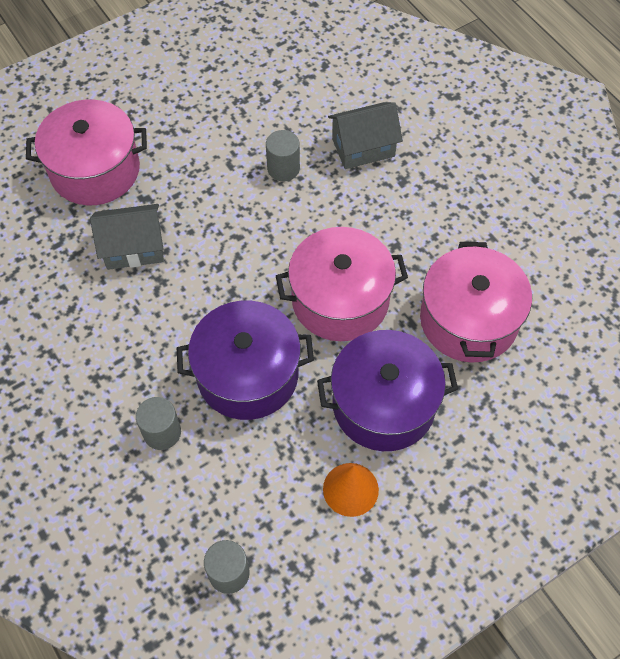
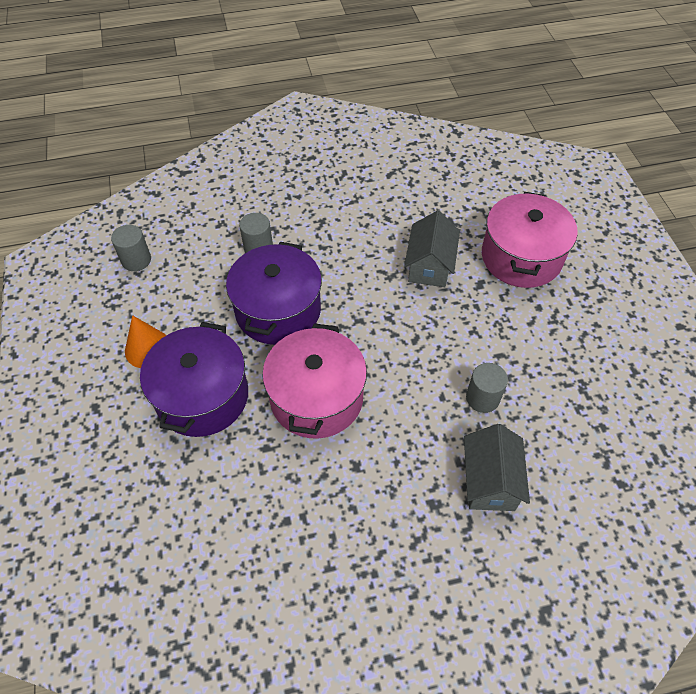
camera: 110 degrees right, 5 degrees down
pink pot [420,242,532,363] -> none

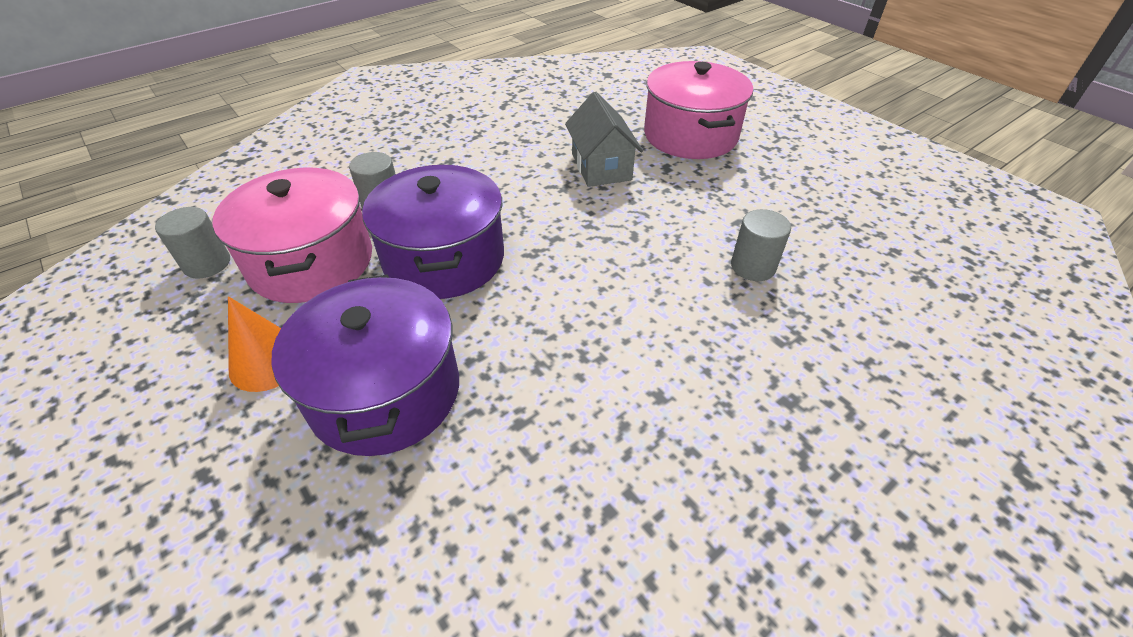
camera: 25 degrees left, 10 degrees down
pink pot [262,323,367,439] -> pink pot moved to [212,168,372,303]
grey house [464,424,530,511] -> none

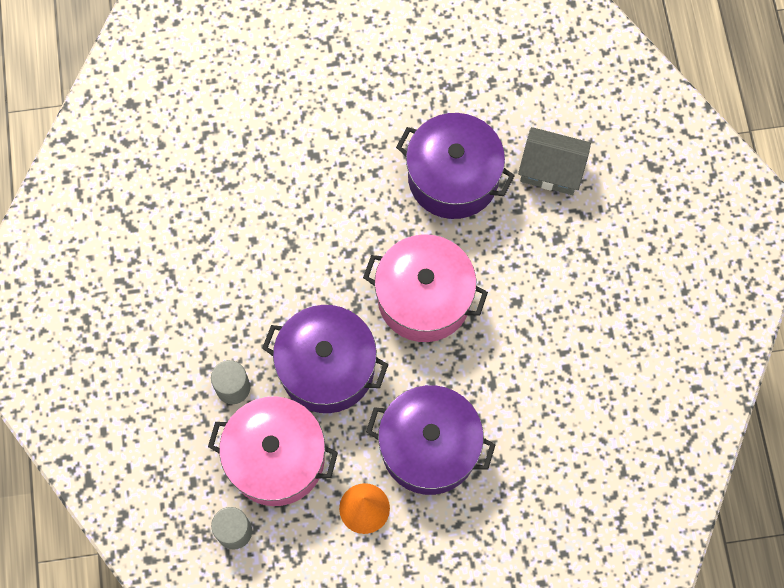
camera: 60 degrees left, 25 degrees up
grey house [565,91,643,187] -> grey house moved to [518,127,591,195]
pink pot [644,61,753,159] -> pink pot moved to [363,234,488,342]
grey cylinder [731,209,791,281] -> purple pot [396,113,515,219]

